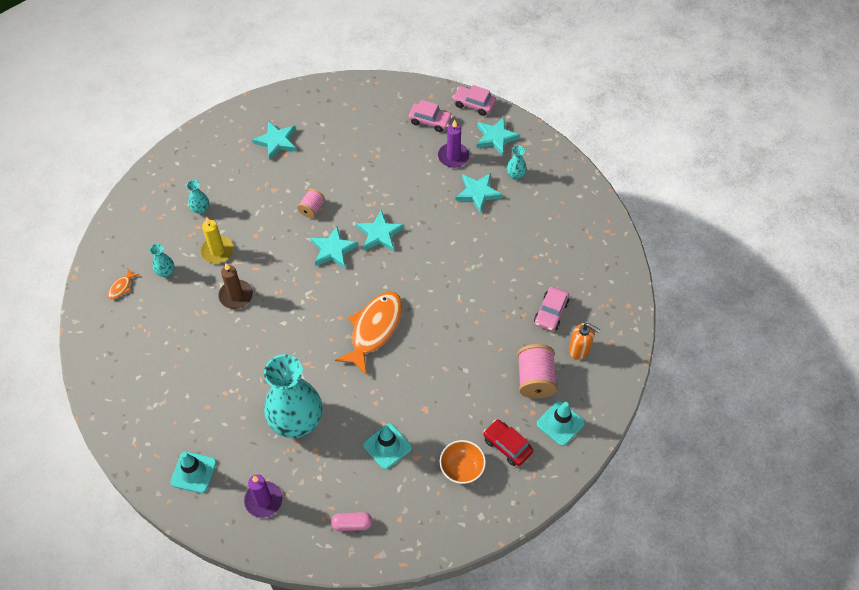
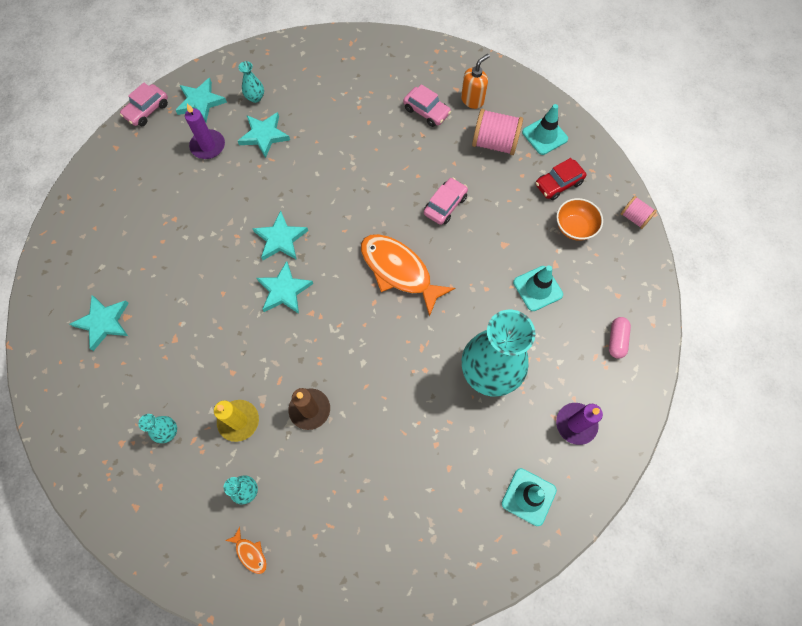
camera: 75 degrees left, 10 degrees up
pink spool [297,189,325,218] -> pink spool moved to [621,196,657,229]
pink car [409,100,453,132] -> pink car moved to [424,178,468,225]

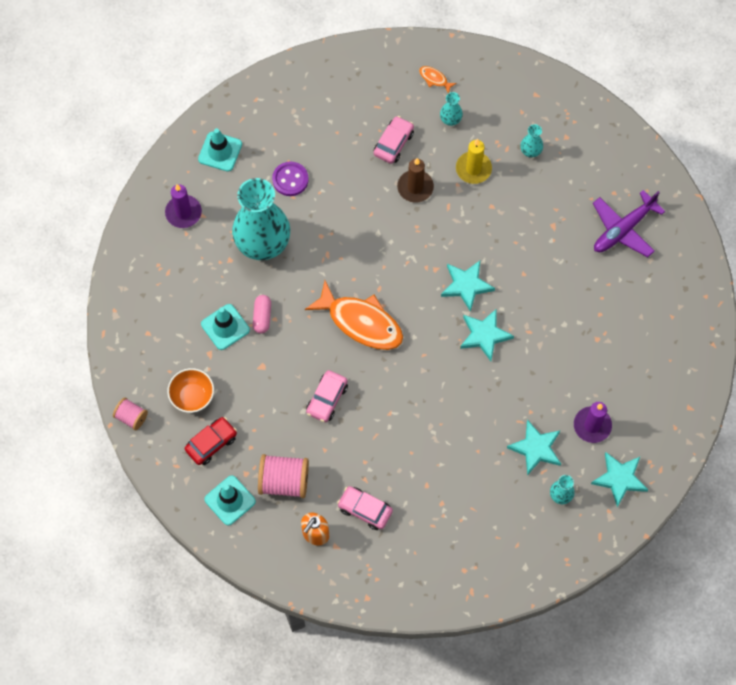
camera: 170 degrees right, 0 degrees up
turquoise star [70,295,129,351] -> purple plane [593,190,665,257]
pink car [120,83,168,126] -> pink car moved to [374,116,414,164]
pink capsule [609,317,631,359] -> pink capsule moved to [253,295,271,334]
none -> purple button [272,162,309,196]

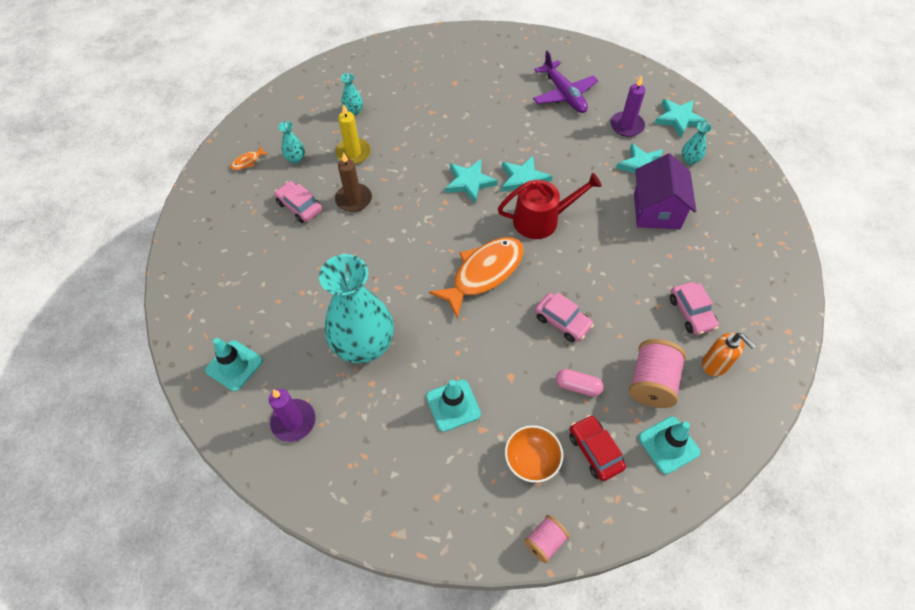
camera: 75 degrees left, 10 degrees down
pink capsule [253,295,271,334] -> pink capsule moved to [556,369,603,397]
purple button [272,162,309,196] -> none
pink car [337,486,393,530] -> pink car turned 60 degrees counterclockwise [670,282,719,335]
purple plane [593,190,665,257] -> purple plane moved to [533,51,599,113]
none -> red watering can [498,172,602,239]
none -> purple house [634,153,696,229]

